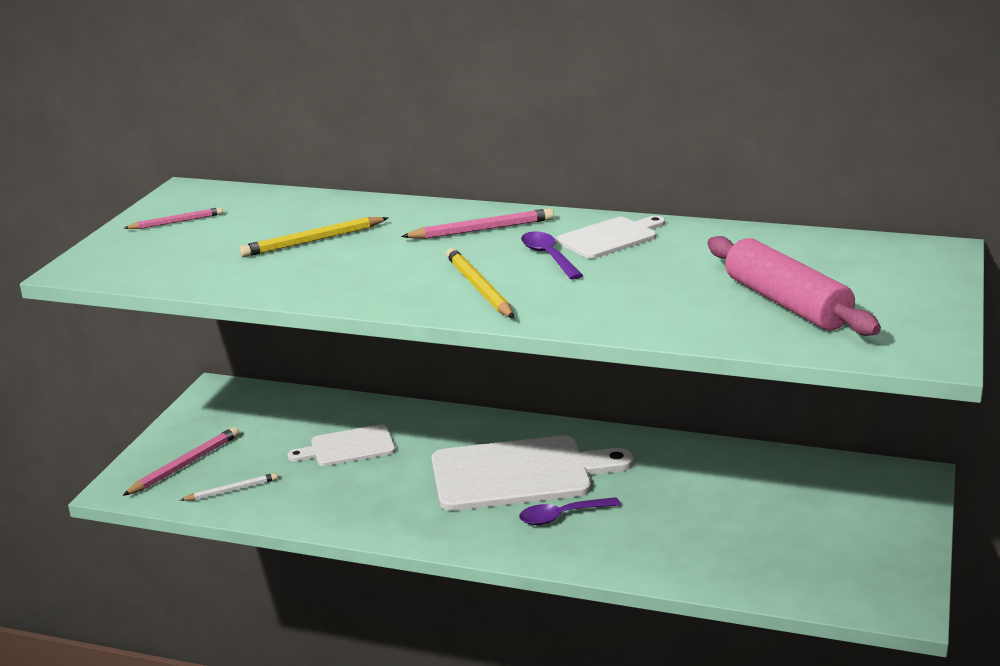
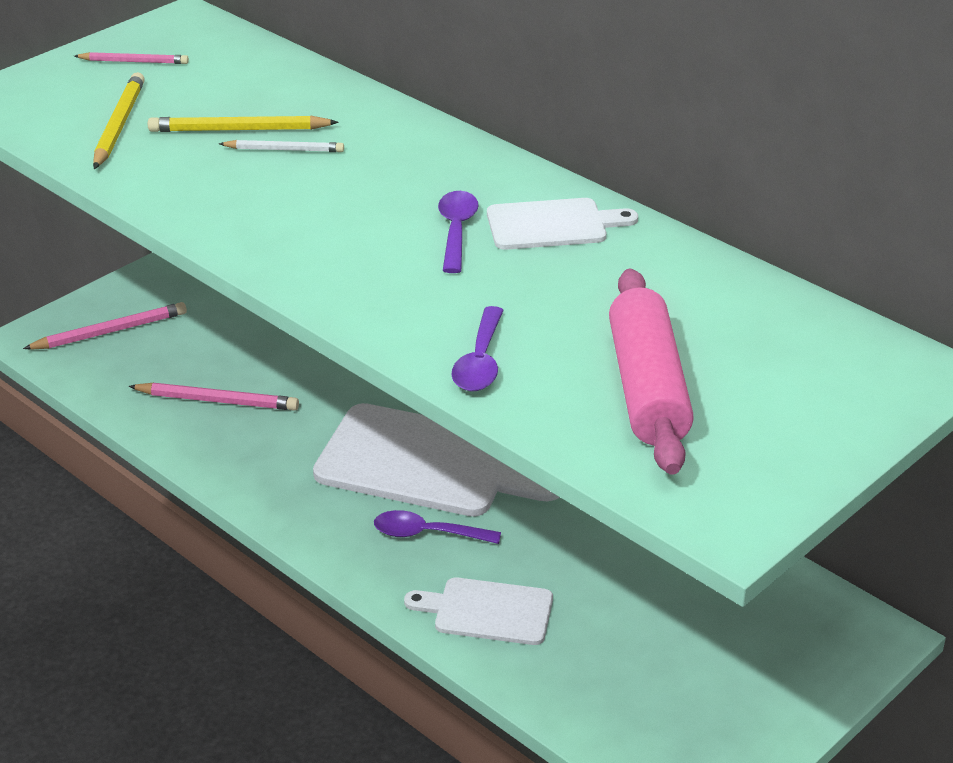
camera: 25 degrees right, 10 degrees up
white pencil [180,473,278,501] -> white pencil moved to [219,140,344,152]
white cutting board [288,425,396,466] -> white cutting board moved to [404,577,553,645]
pink pencil [401,208,554,239] -> pink pencil moved to [128,383,299,411]
yellow pencil [446,248,514,318] -> yellow pencil moved to [93,72,145,169]
none -> purple spoon [451,306,504,391]

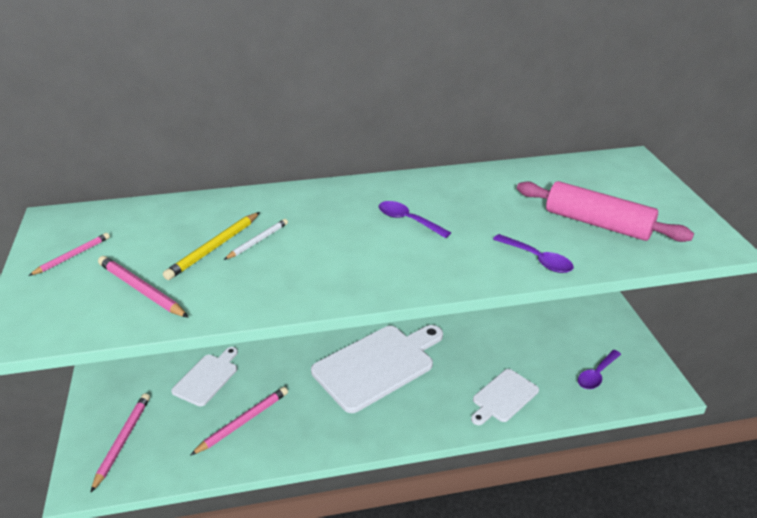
camera: 55 degrees left, 0 degrees up
yellow pencil [93,72,145,169] -> pink pencil [98,256,189,318]
purple spoon [374,510,501,544] -> purple spoon moved to [578,350,621,389]
white cutting board [487,198,638,250] -> white cutting board moved to [171,347,238,407]

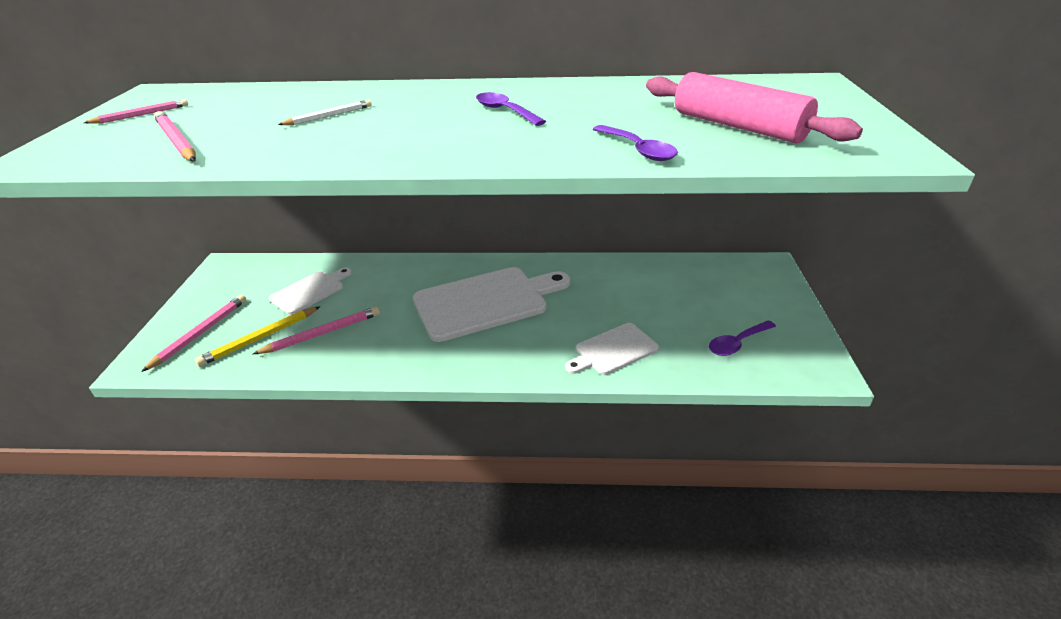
camera: 15 degrees right, 0 degrees up
yellow pencil [163,212,260,280] -> yellow pencil moved to [195,306,320,367]

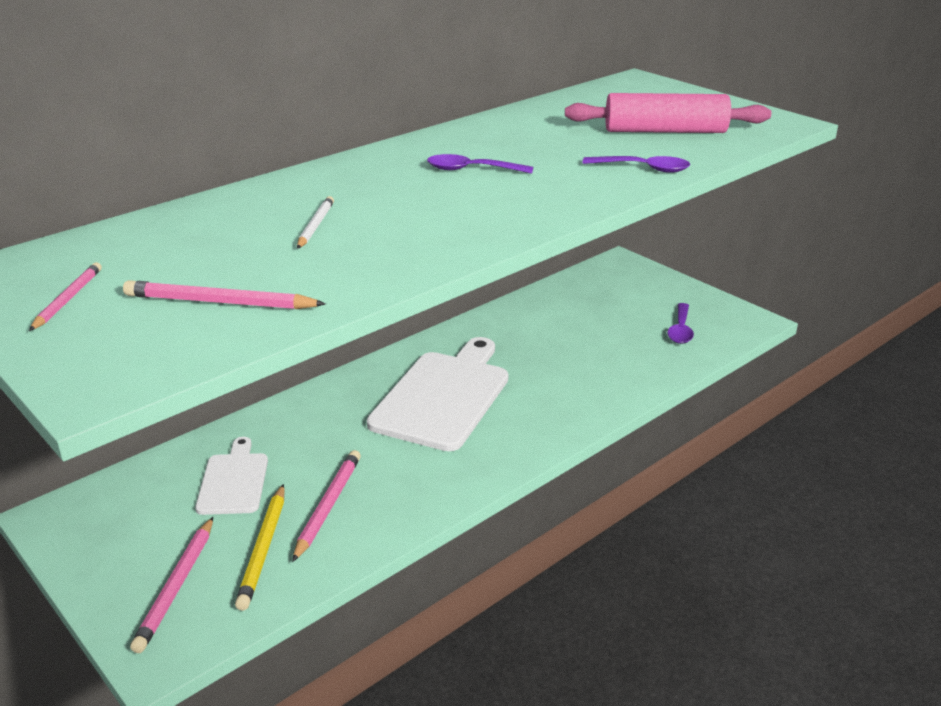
camera: 45 degrees left, 5 degrees down
pink pencil [141,295,246,372] -> pink pencil turned 150 degrees counterclockwise [130,517,213,653]
white cutting board [565,323,659,375] -> none

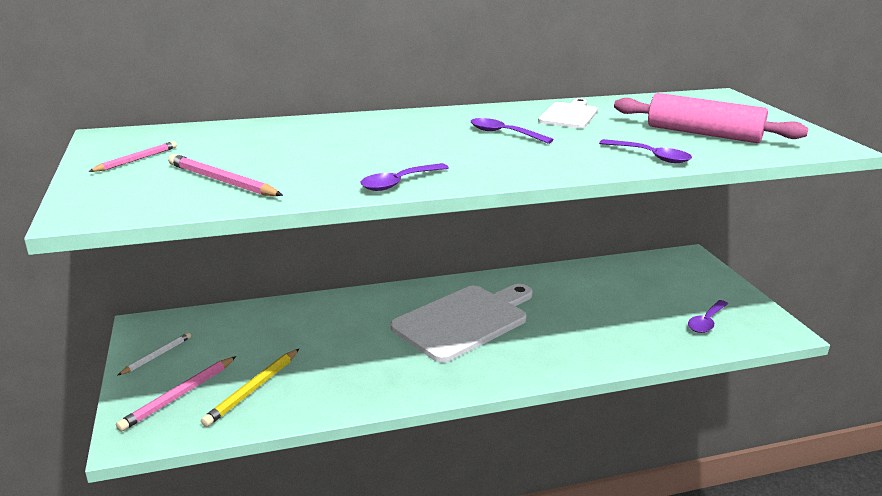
camera: 25 degrees right, 5 degrees down
white cutting board [195,437,268,515] -> white cutting board moved to [538,98,598,128]
pink pencil [292,450,361,562] -> none
white pencil [297,196,334,249] -> white pencil moved to [117,333,191,376]
none -> purple spoon [361,163,449,191]

